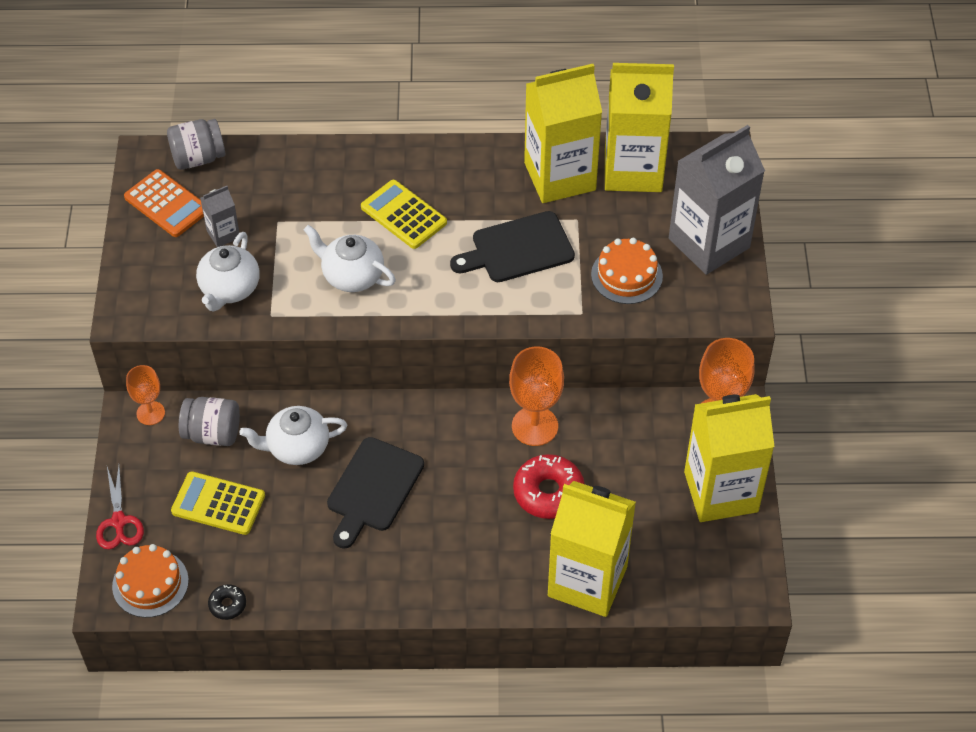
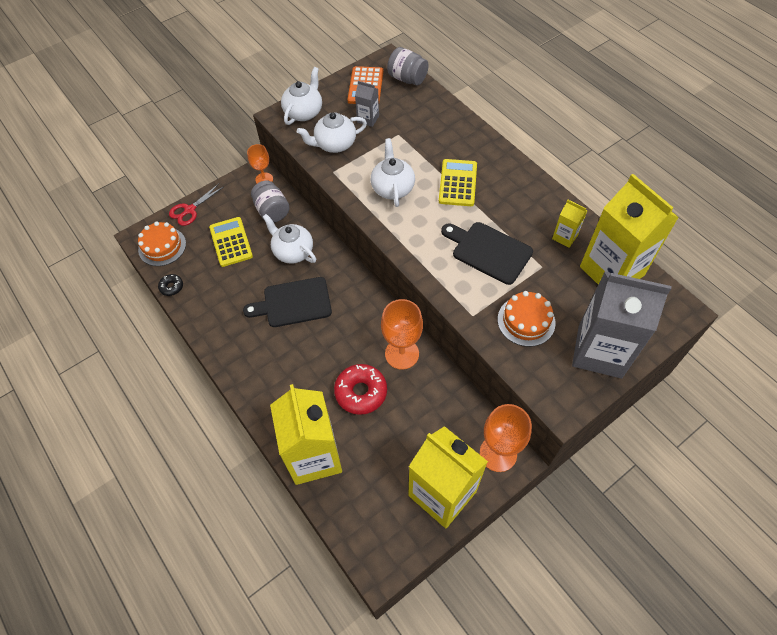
camera: 55 degrees right, 5 degrees up
yellow carton [524,64,602,203] -> yellow carton [552,200,588,247], size x0.44
none -> white teapot [281,67,322,125]

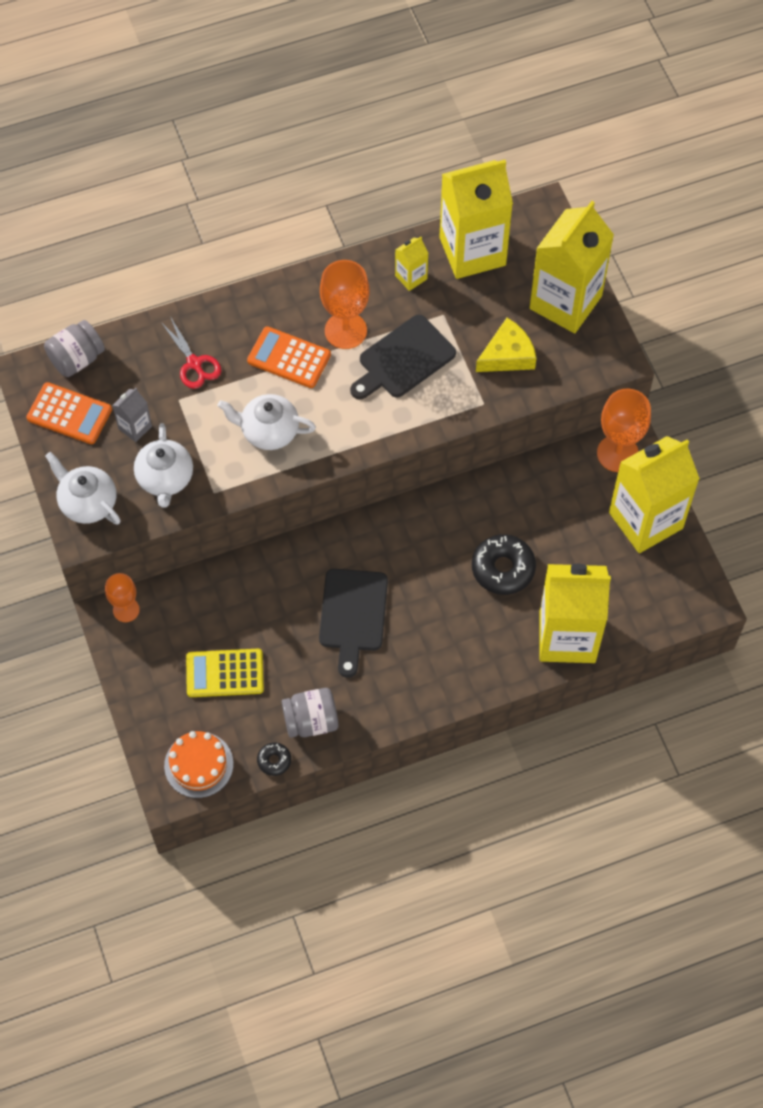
camera: 75 degrees left, 5 degrees up
red scissors [169,184,223,226] -> red scissors moved to [160,316,221,389]
grey jar [251,181,290,222] -> grey jar moved to [282,688,339,738]
white teapot [263,214,316,264] -> none
red donut [334,364,387,415] -> black donut [472,534,536,595]
orange goblet [381,299,423,370] -> orange goblet moved to [320,260,370,349]
yellow calculator [439,159,477,206] -> orange calculator [247,326,331,388]
orange cake [498,291,556,347] -> yellow cheese [476,318,537,372]
grey carton [572,271,671,378] -> yellow carton [529,201,614,333]

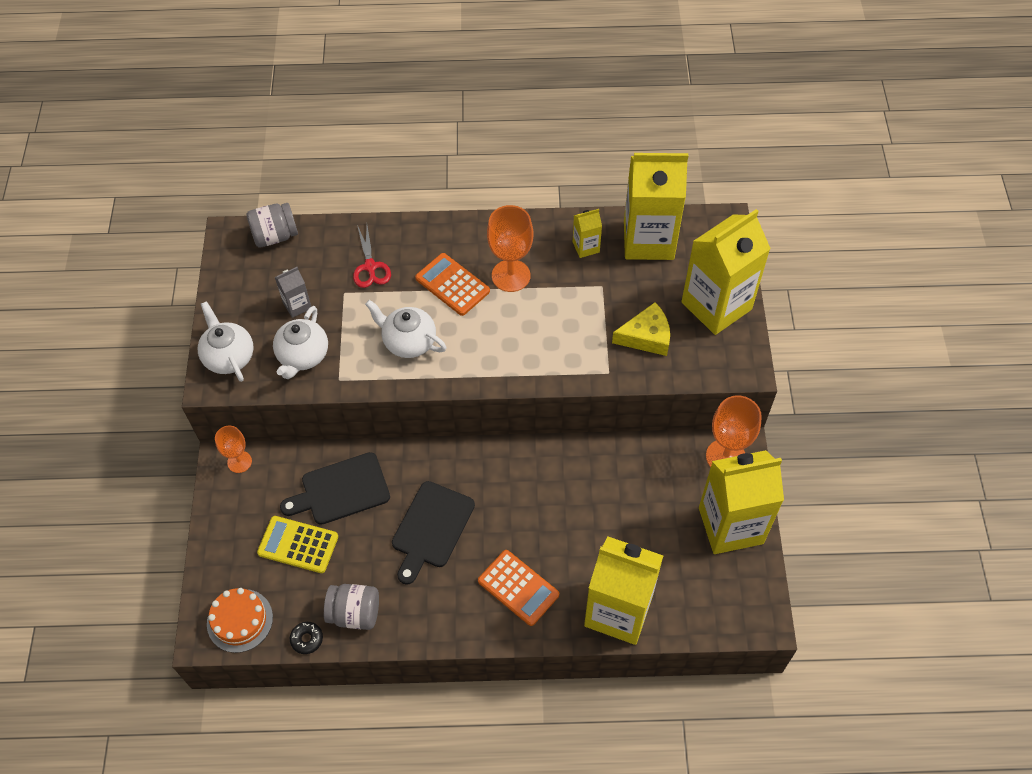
camera: 20 degrees right, 5 degrees down
orange calculator [26,382,112,444] -> orange calculator moved to [478,550,559,626]
black cutting board [350,315,456,400] -> black cutting board moved to [280,452,390,525]
black donut [472,534,536,595] -> none

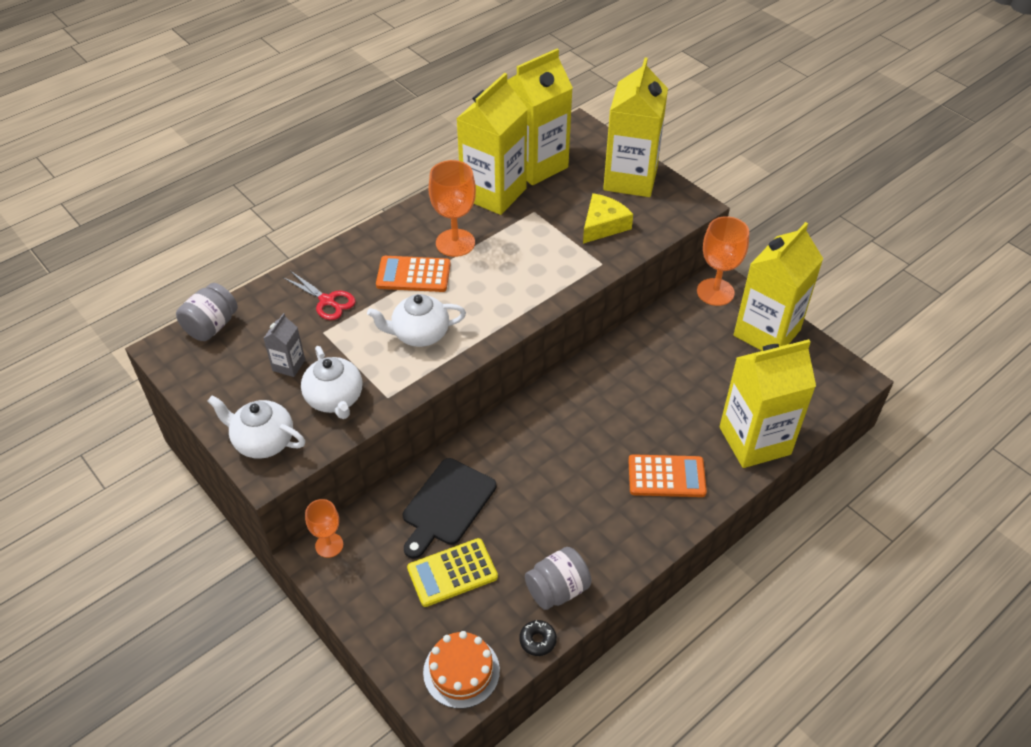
camera: 40 degrees left, 10 degrees down
black cutting board [392,481,475,585] -> none
yellow carton [573,209,602,258] -> yellow carton [456,73,527,215], size x2.29

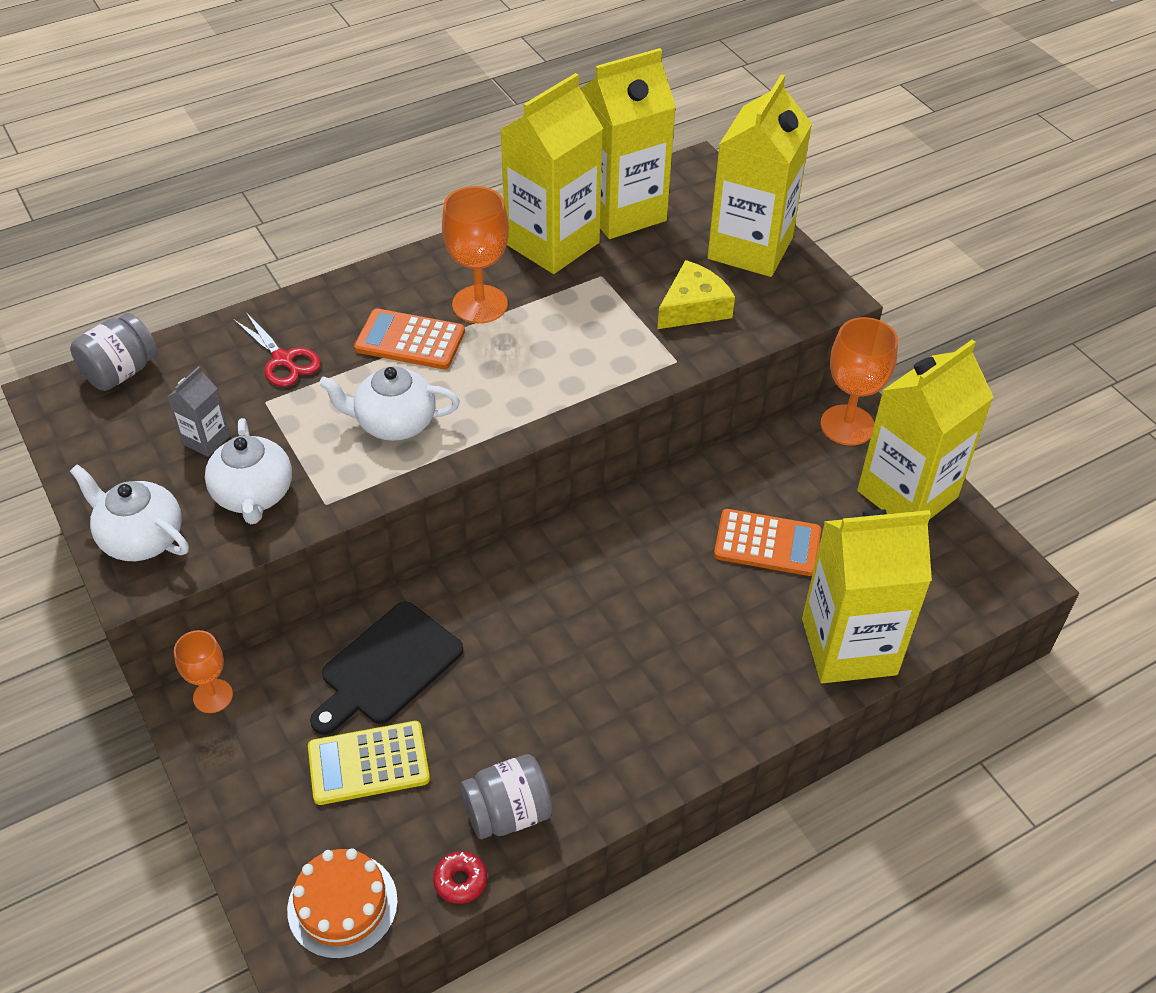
camera: 10 degrees right, 0 degrees up
black donut [519,620,557,656] -> red donut [433,851,487,904]
orange calculator [628,454,707,497] -> orange calculator moved to [714,509,821,576]

